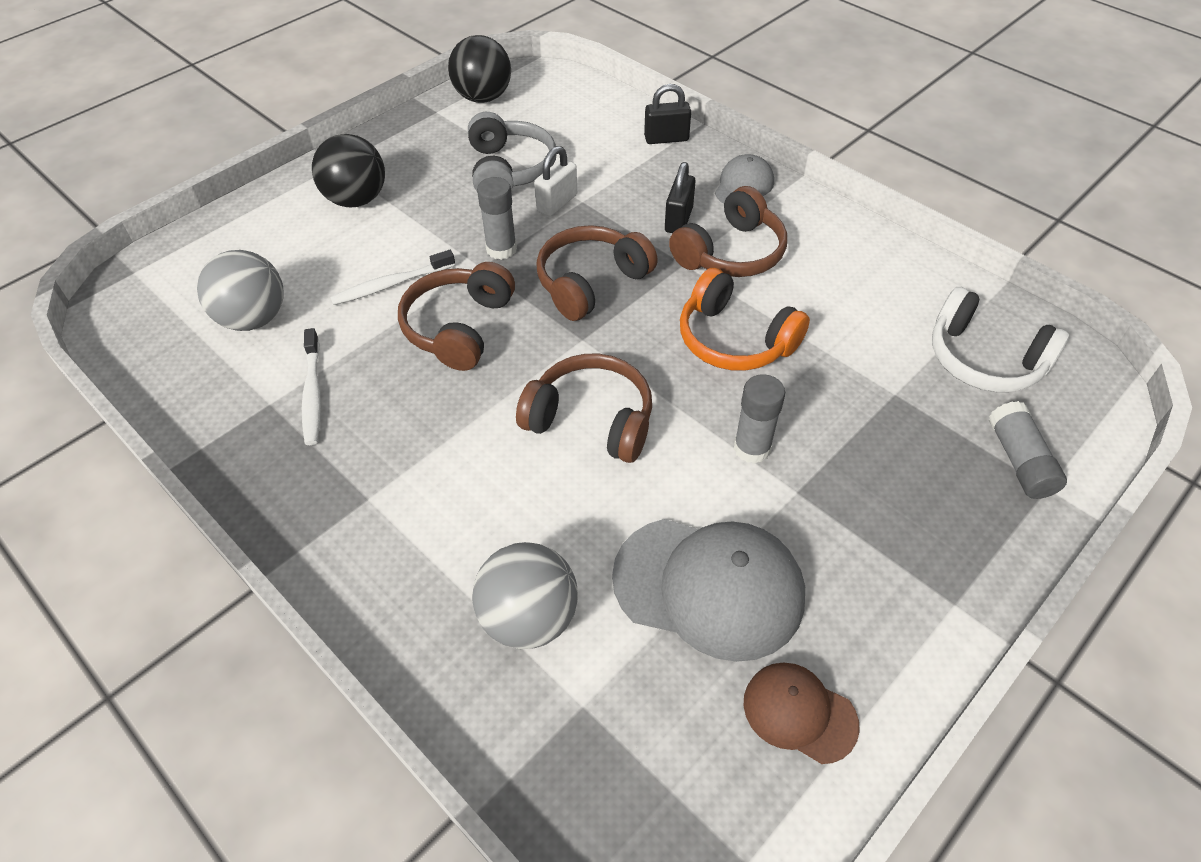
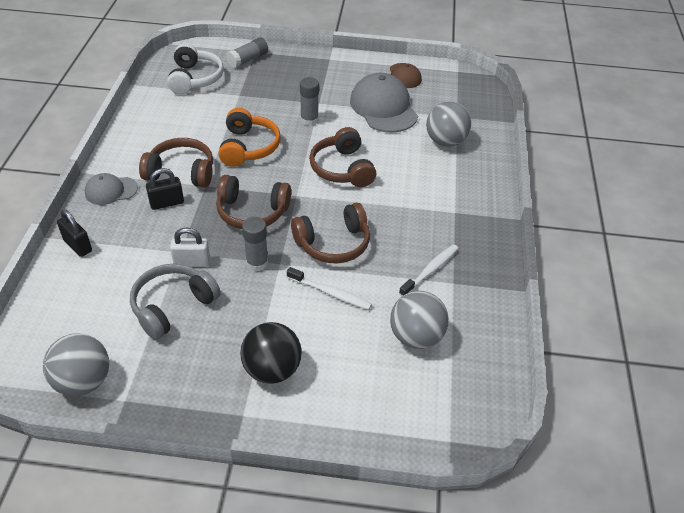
camera: 130 degrees left, 5 degrees down
black ball [448,35,511,103] -> grey ball [43,333,109,397]

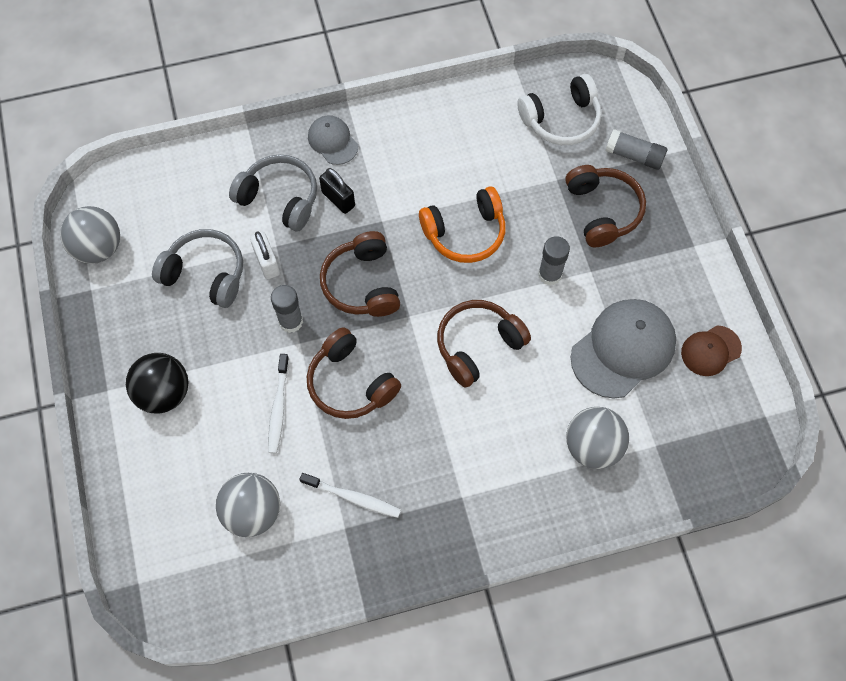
camera: 70 degrees right, 20 degrees up
black padlock [57,209,92,257] -> none
brown headphones [139,138,213,188] -> brown headphones moved to [565,165,646,247]
none -> grey headphones [229,154,317,231]

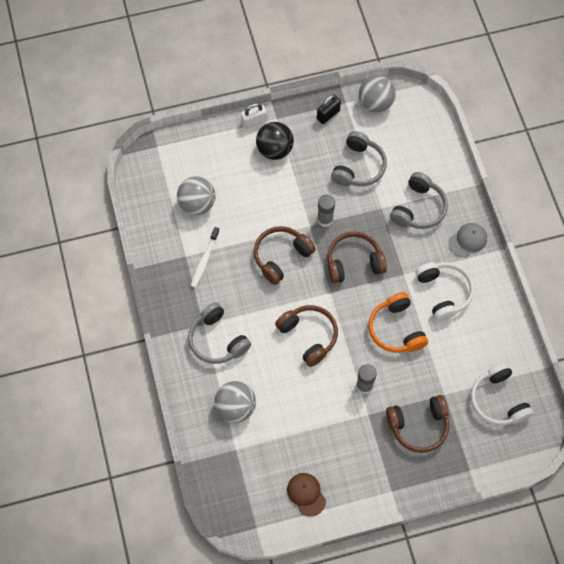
camera: 90 degrees right, 0 degrees up
white padlock [250,231,280,279] -> white padlock moved to [241,103,267,129]
white toothbrush [268,354,289,454] -> none
black padlock [319,168,355,214] -> black padlock moved to [317,94,341,124]
grey cap [571,299,676,399] -> none
grey glue stick [605,129,668,170] -> none
none -> grey headphones [188,302,251,364]
none -> white headphones [416,262,474,321]

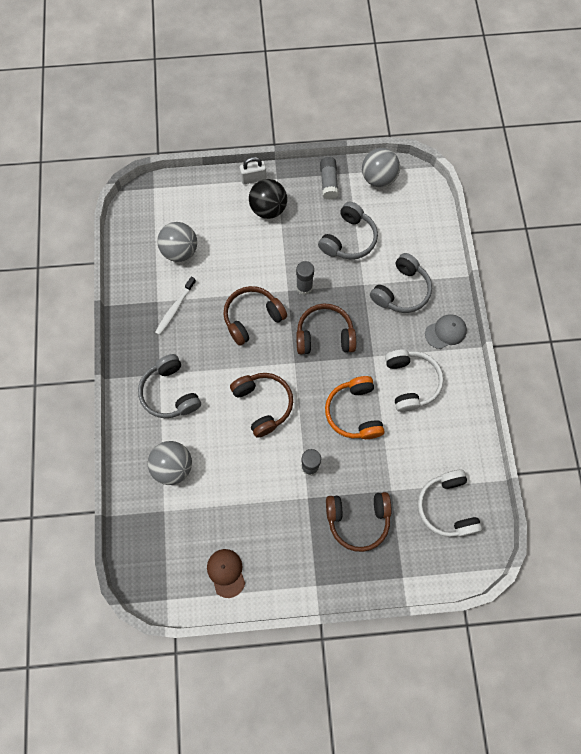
camera: 10 degrees right, 5 degrees up
black padlock [317,94,341,124] -> grey glue stick [320,157,339,200]

